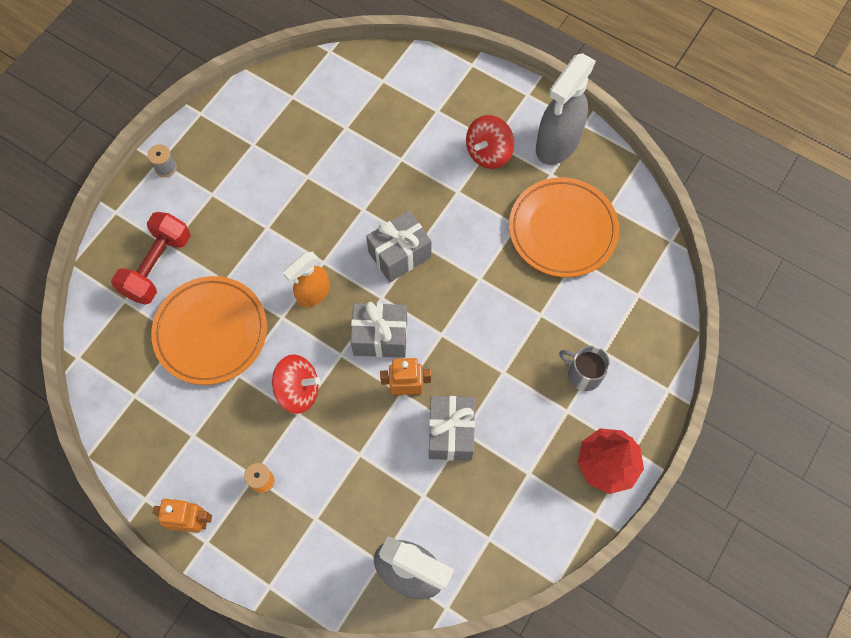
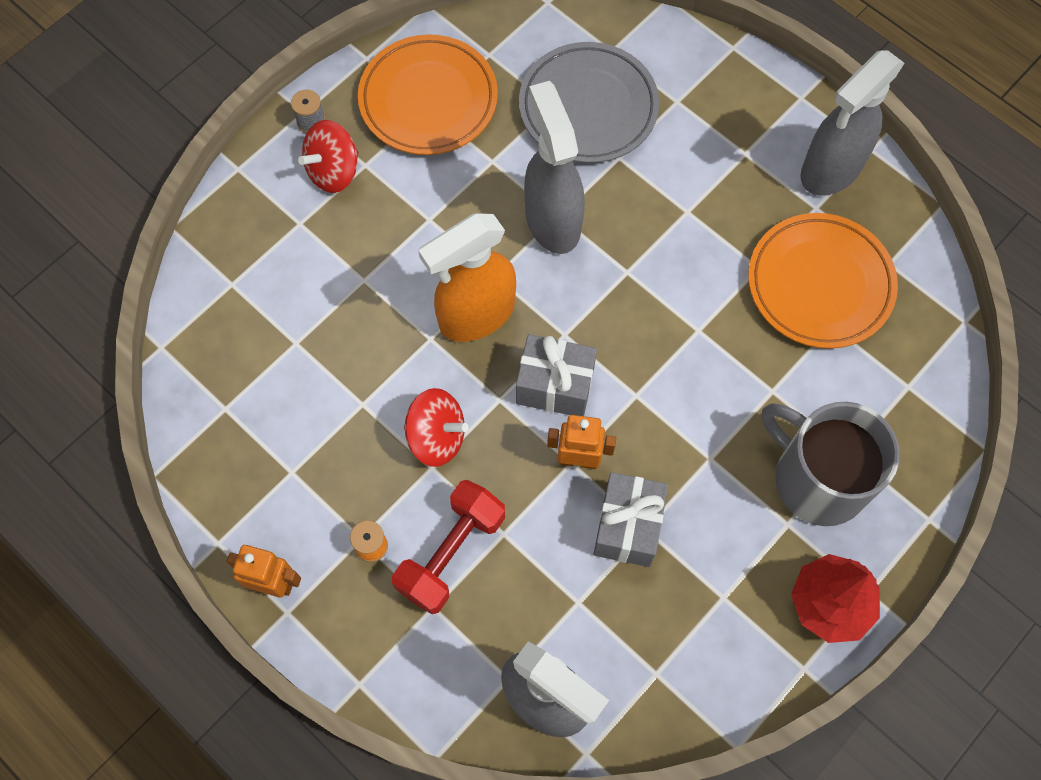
camera: 10 degrees right, 0 degrees up
red dumbbell [111,212,191,305] -> red dumbbell moved to [392,480,505,614]
orange plate [151,276,267,385] -> orange plate moved to [358,34,498,155]
orange spray bottle [283,252,330,307] -> orange spray bottle [418,214,516,342], size x1.66
grey gift [366,211,432,282] -> none
red spinning top [466,115,514,169] -> red spinning top moved to [298,120,359,193]
grey mug [559,346,610,391] -> grey mug [762,402,900,526], size x1.99
none -> grey plate [519,42,659,163]
none -> grey spray bottle [524,81,585,254]

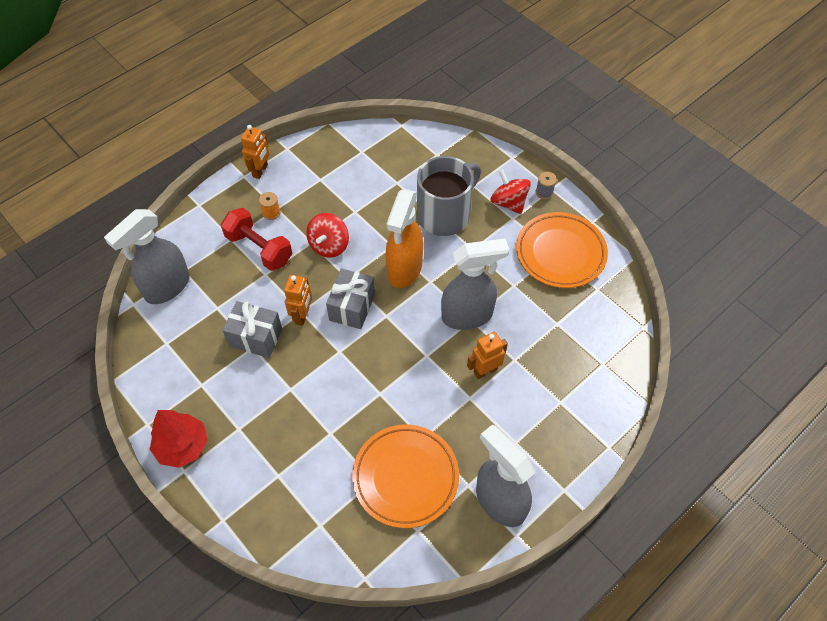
camera: 95 degrees right, 10 degrees down
orange spray bottle [418,214,516,342] -> orange spray bottle turned 135 degrees counterclockwise [385,189,423,288]
grey plate [519,42,659,163] -> none
grey mug [762,402,900,526] -> grey mug moved to [417,156,481,236]
none -> orange robot [467,332,508,379]

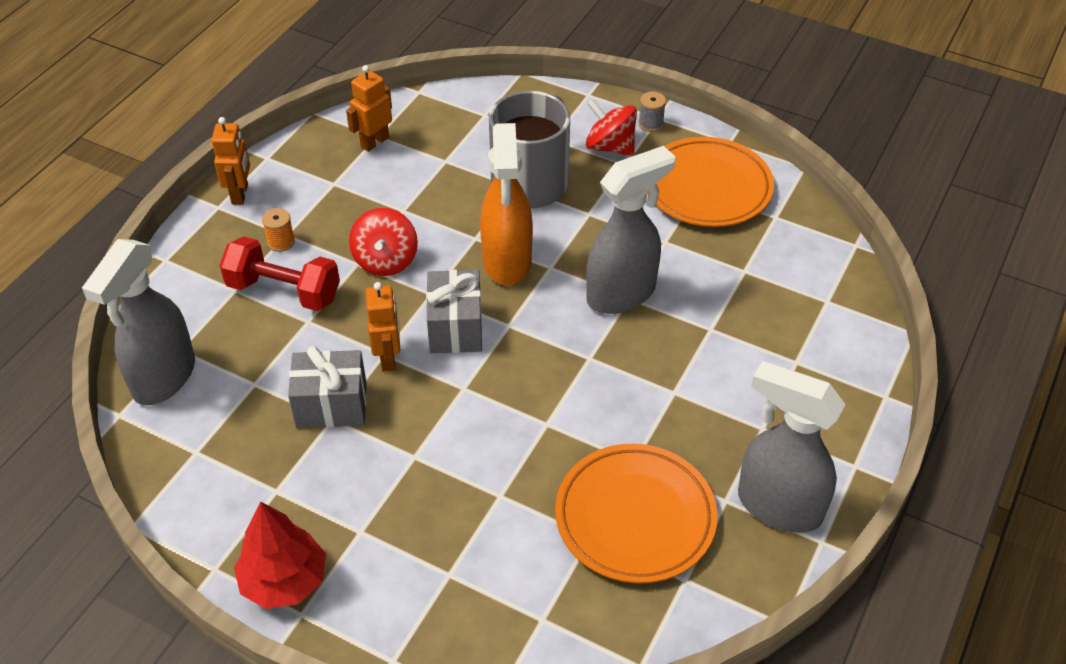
camera: 20 degrees left, 10 degrees down
orange robot [467,332,508,379] -> orange robot moved to [346,65,392,152]

